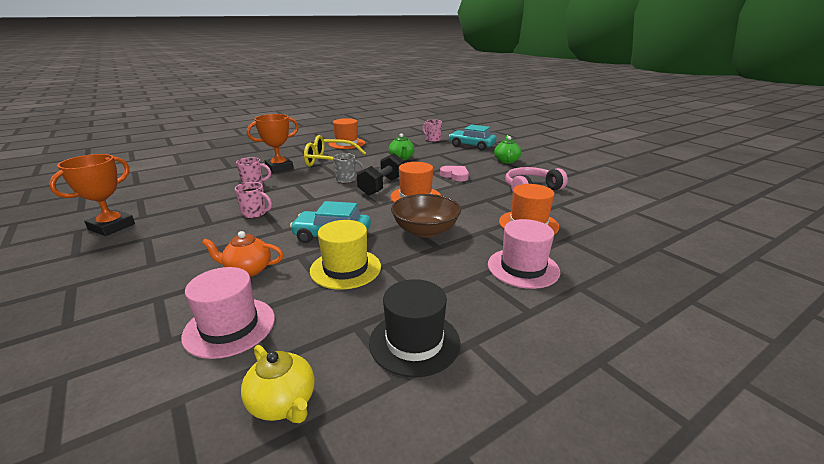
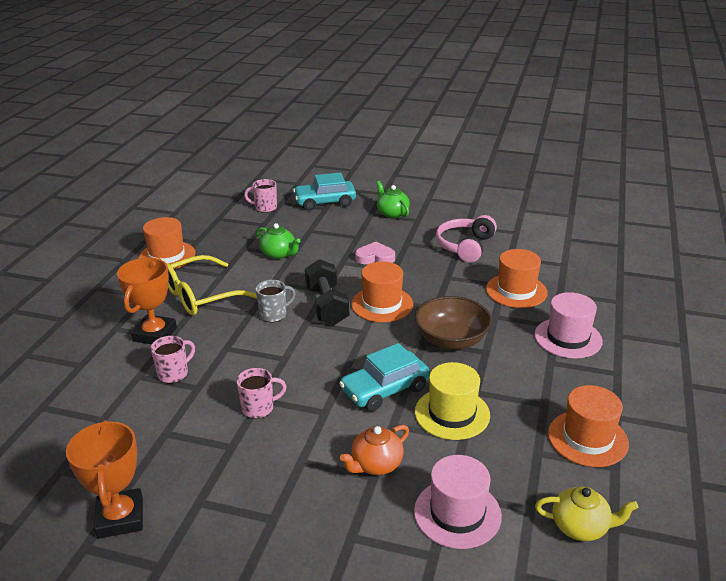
camera: 40 degrees left, 5 degrees up
black hat [369,279,460,377] -> orange hat [548,385,629,467]

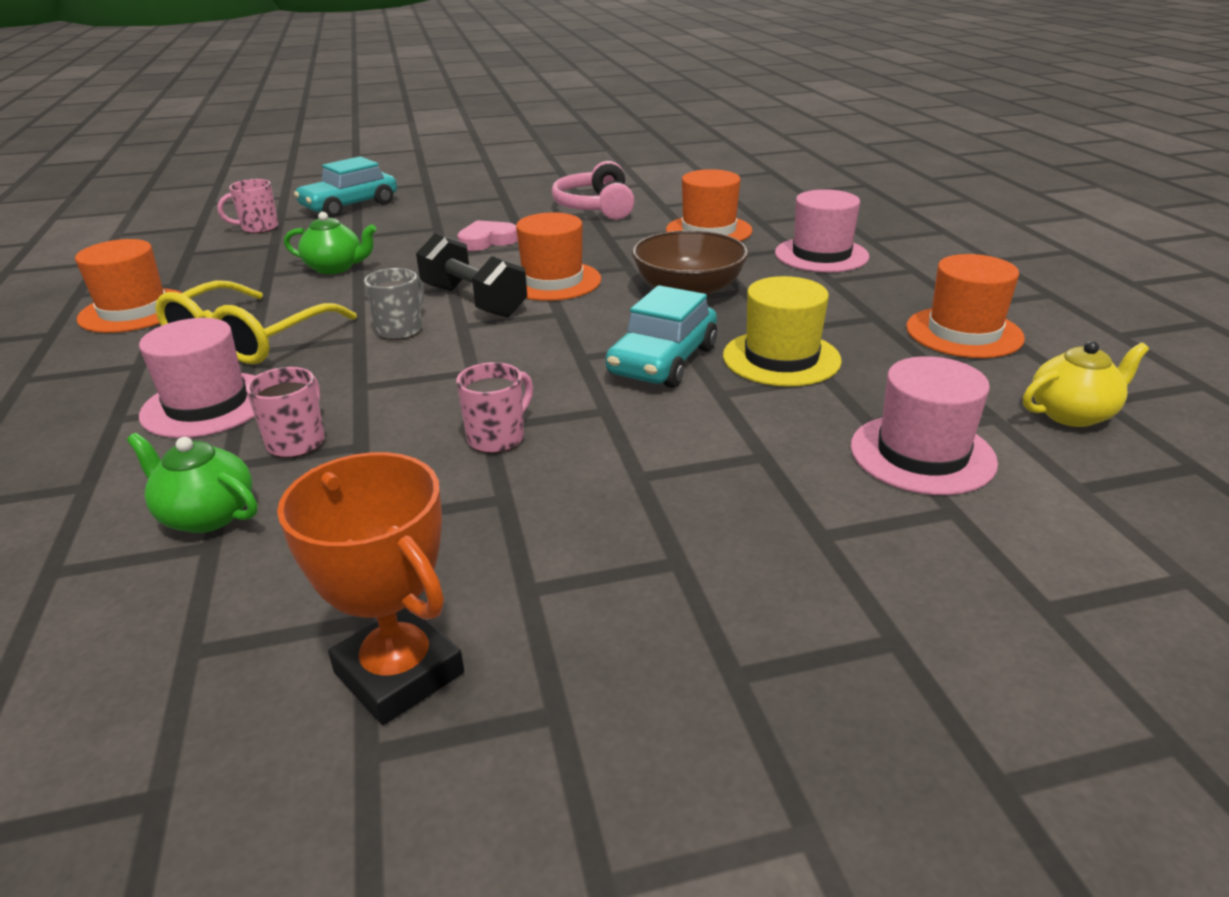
camera: 30 degrees left, 0 degrees up
orange trophy [117,257,177,344] -> pink hat [139,318,255,438]
orange teapot [340,425,409,475] -> none
green teapot [376,181,410,218] -> green teapot moved to [127,433,258,533]

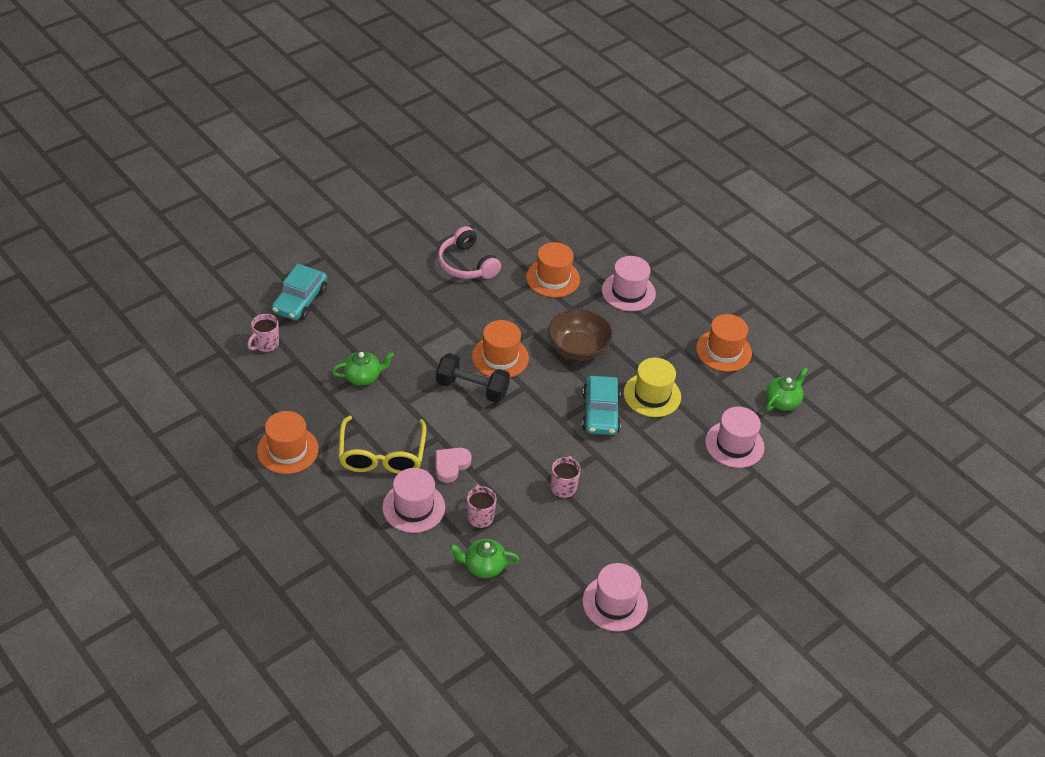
camera: 30 degrees left, 15 degrees up
orange trophy [277,452,464,725] -> pink hat [582,563,648,631]
grey mug [364,268,424,340] -> none
pink heart [457,220,518,251] -> pink heart moved to [435,448,472,483]
yellow teapot [1023,341,1149,427] -> green teapot [766,367,808,410]

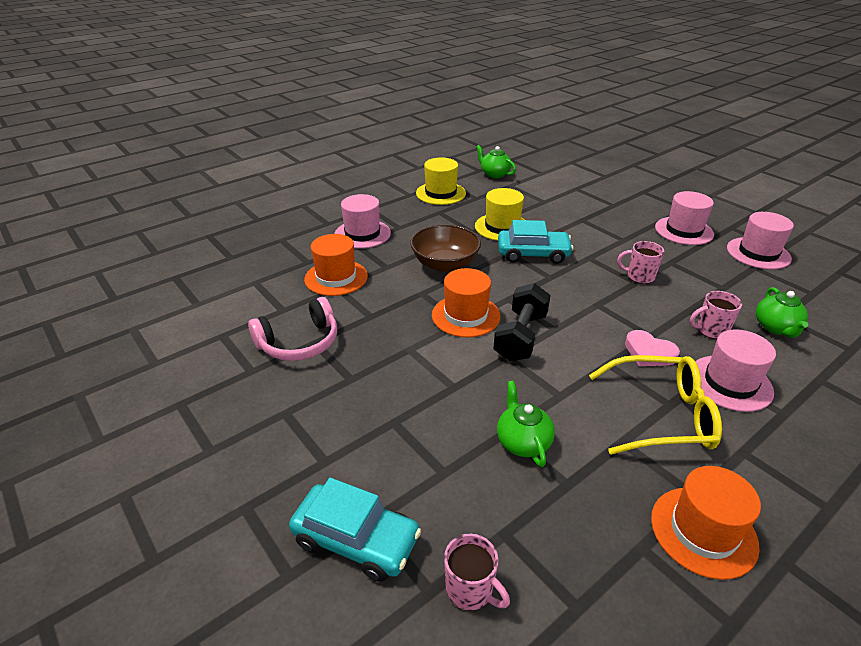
camera: 85 degrees left, 10 degrees down
orange hat [696,314,752,372] -> yellow hat [416,158,466,205]
pink hat [705,407,765,468] -> pink hat moved to [655,191,714,245]

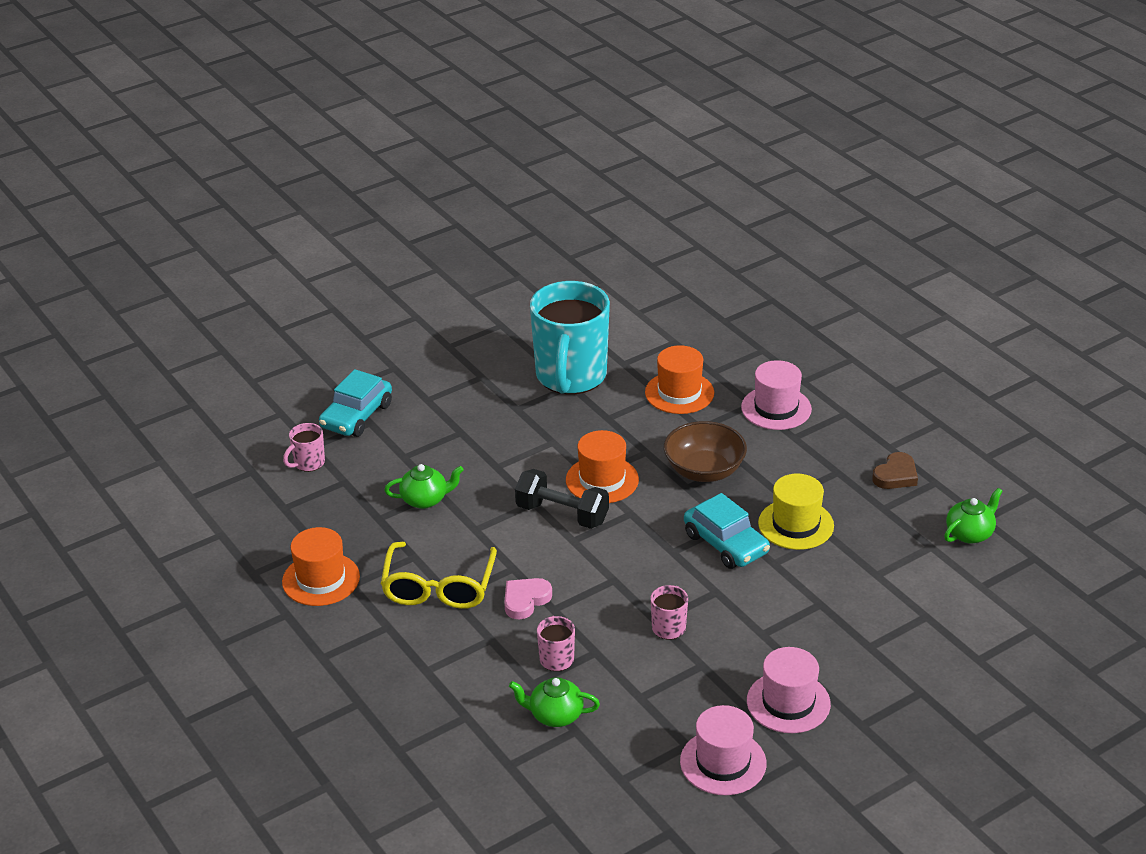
camera: 95 degrees right, 0 degrees up
pink headphones [248,297,337,361] -> turquoise mug [530,281,610,394]
yellow hat [416,158,466,205] -> brown heart [872,452,918,489]
turquoise car [498,220,574,264] -> turquoise car turned 45 degrees counterclockwise [684,493,770,569]
pink hat [695,329,776,412] -> none

